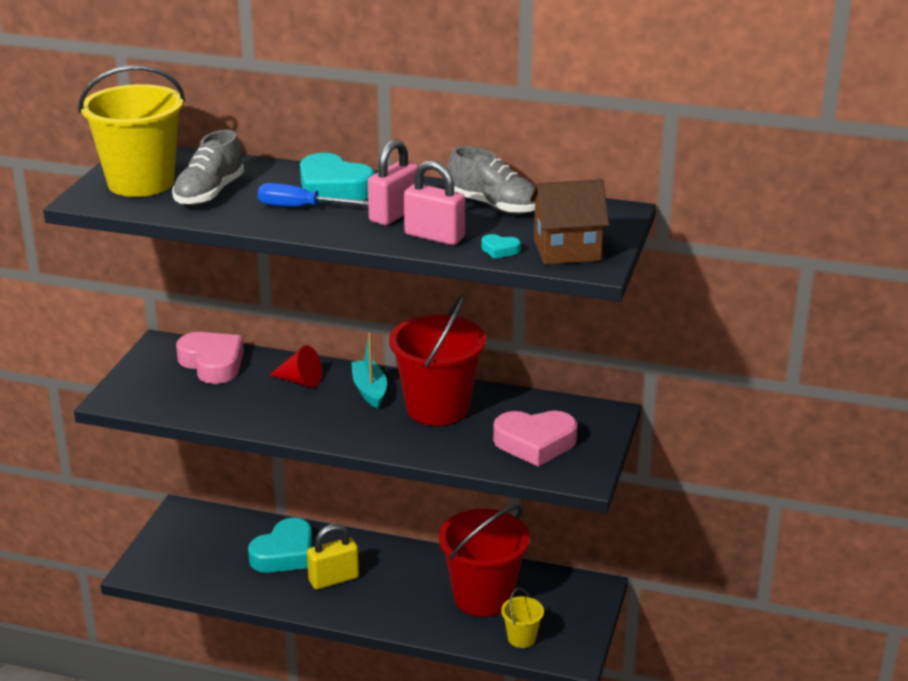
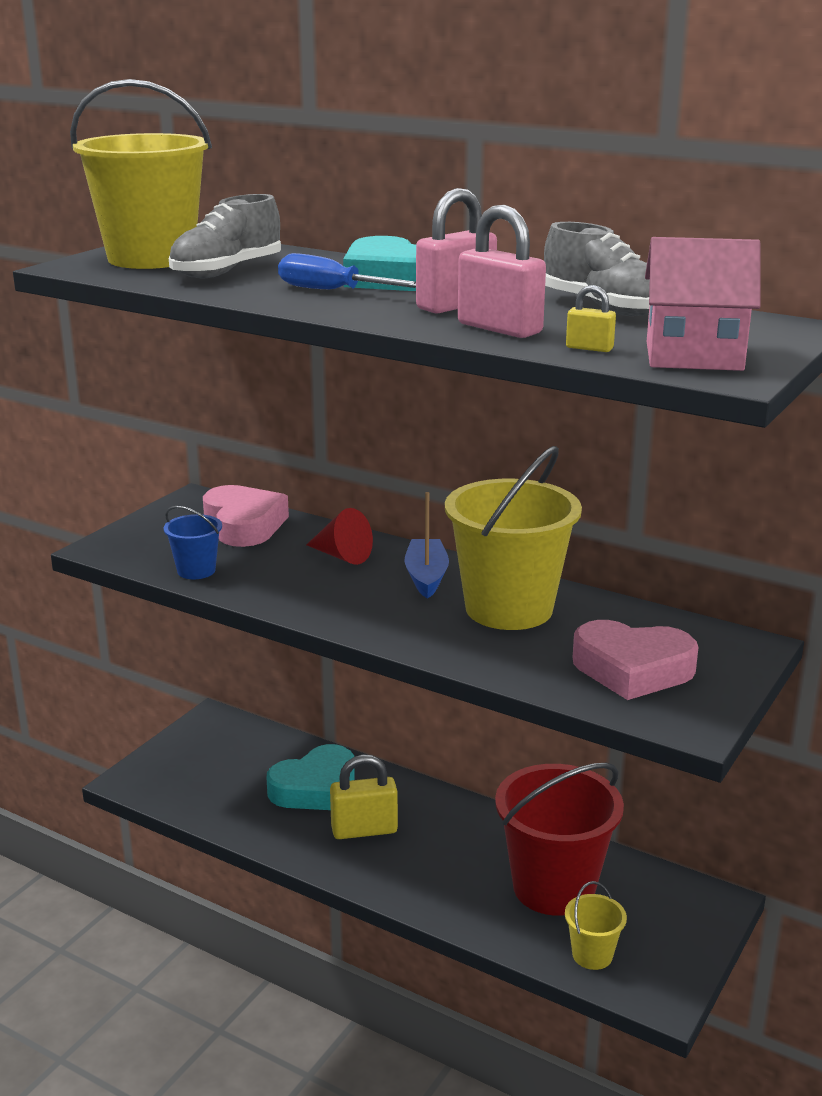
camera: 15 degrees right, 5 degrees down
turquoise boat [351,333,387,409] -> blue boat [404,492,449,599]
red bucket [389,295,486,426] -> yellow bucket [445,446,582,630]
turquoise heart [482,234,521,259] -> yellow padlock [566,285,616,352]
brown house [530,179,609,264] -> pink house [645,237,761,371]
none -> blue bucket [164,506,222,579]

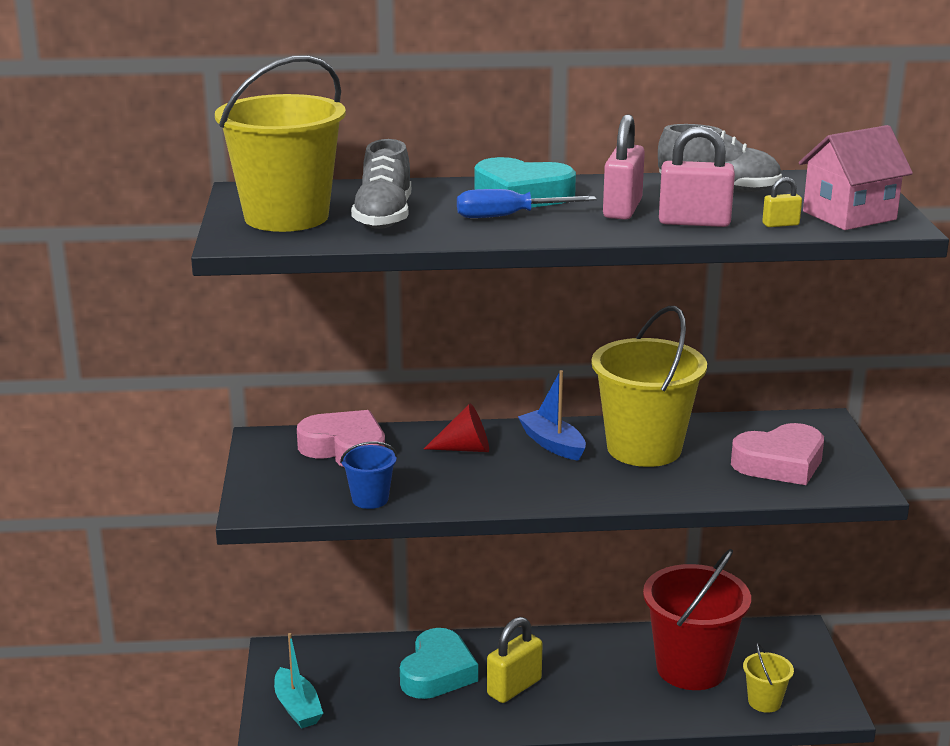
camera: 35 degrees left, 0 degrees up
none -> turquoise boat [274,633,323,728]

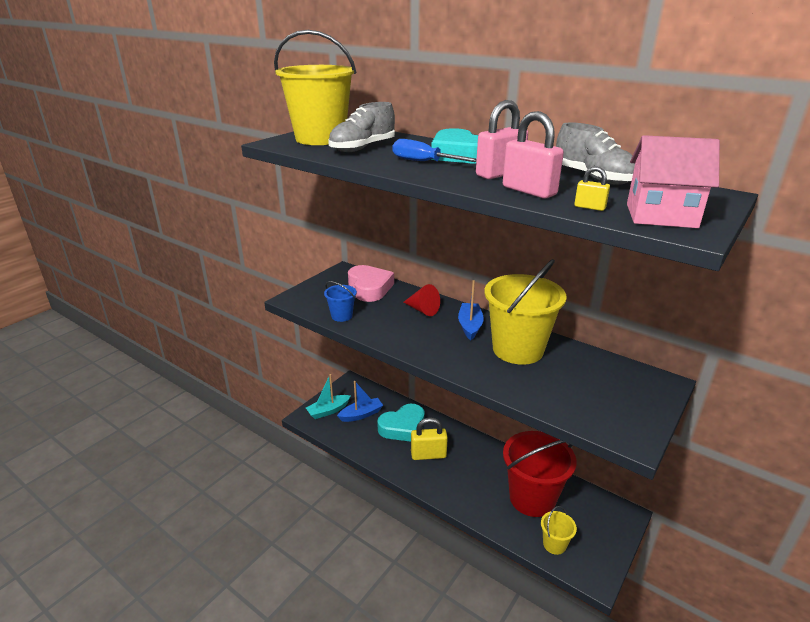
camera: 40 degrees right, 5 degrees up
turquoise boat [274,633,323,728] -> turquoise boat turned 45 degrees clockwise [306,374,350,419]
pink heart [731,423,824,485] -> none
none -> blue boat [337,381,383,422]

